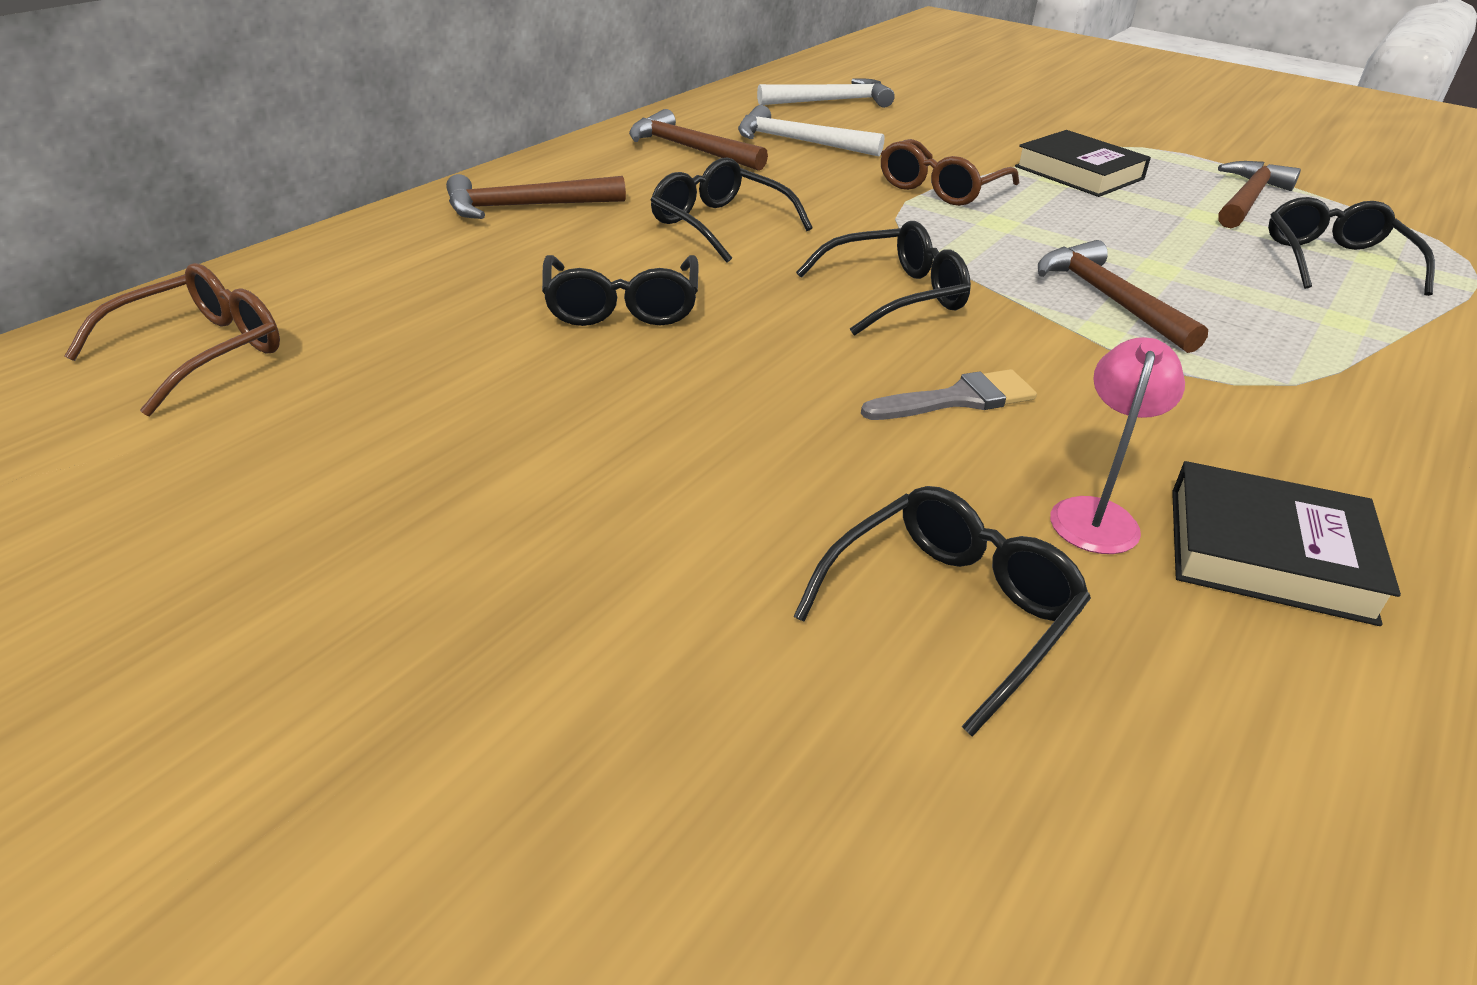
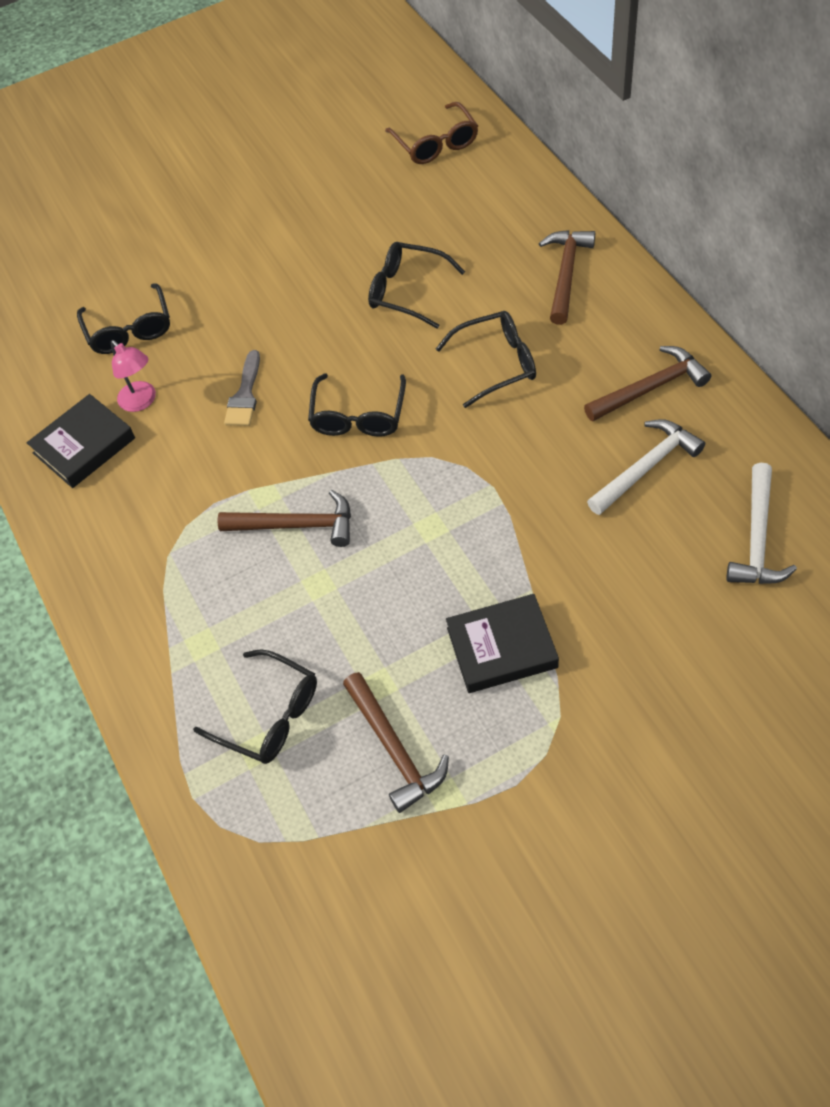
camera: 125 degrees right, 20 degrees up
brown glasses [881,139,1019,206] -> none

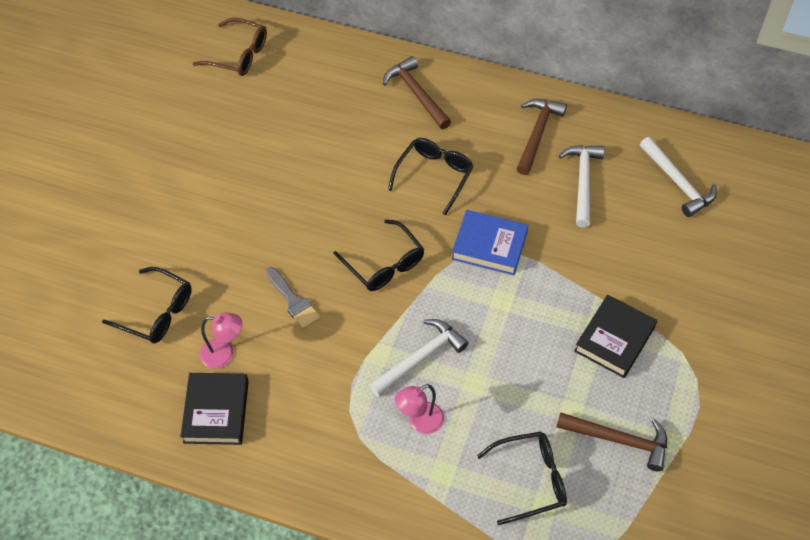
camera: 50 degrees left, 0 degrees up
brown hammer [217,490,351,547] -> white hammer [369,319,468,397]
black glasses [368,242,465,329] -> none
none -> pink lamp [395,384,444,434]
none -> blue book [452,210,528,275]

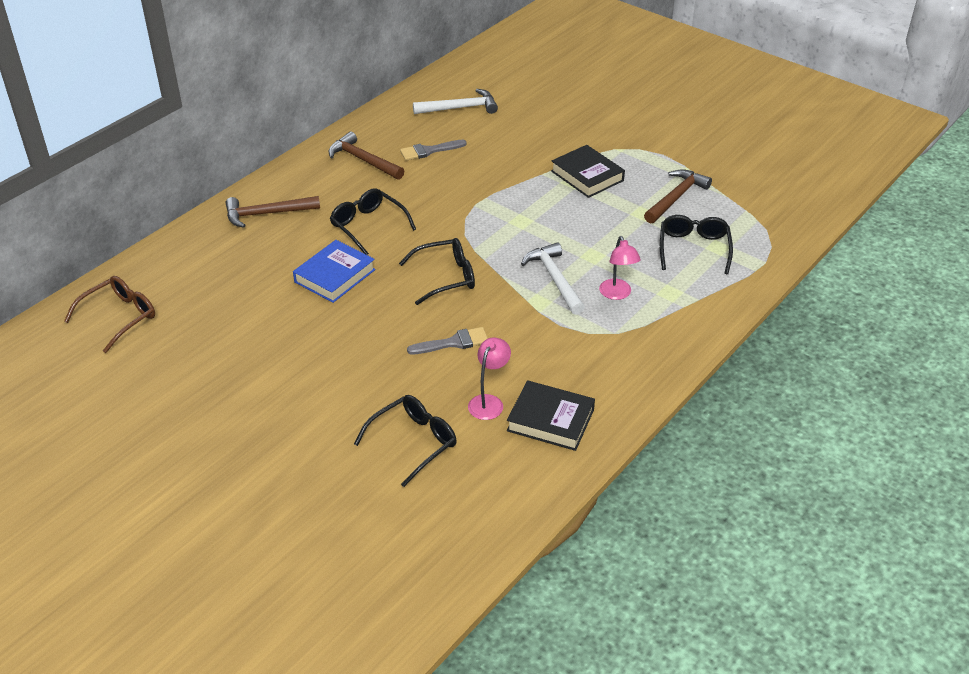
camera: 70 degrees left, 15 degrees down
blue book [452,210,528,275] -> blue book moved to [293,240,376,303]
white hammer [559,145,604,228] -> grey brush [400,140,467,161]

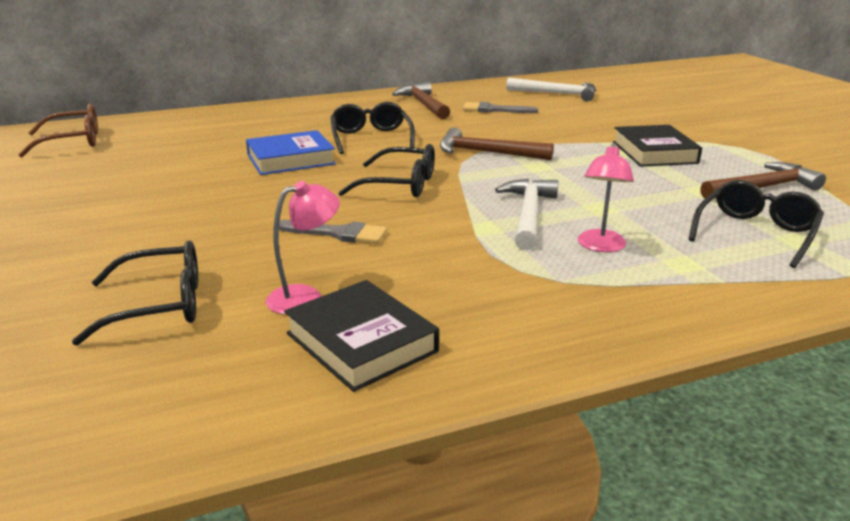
camera: 30 degrees right, 15 degrees down
brown hammer [226,196,320,228] -> brown hammer moved to [440,127,554,160]

